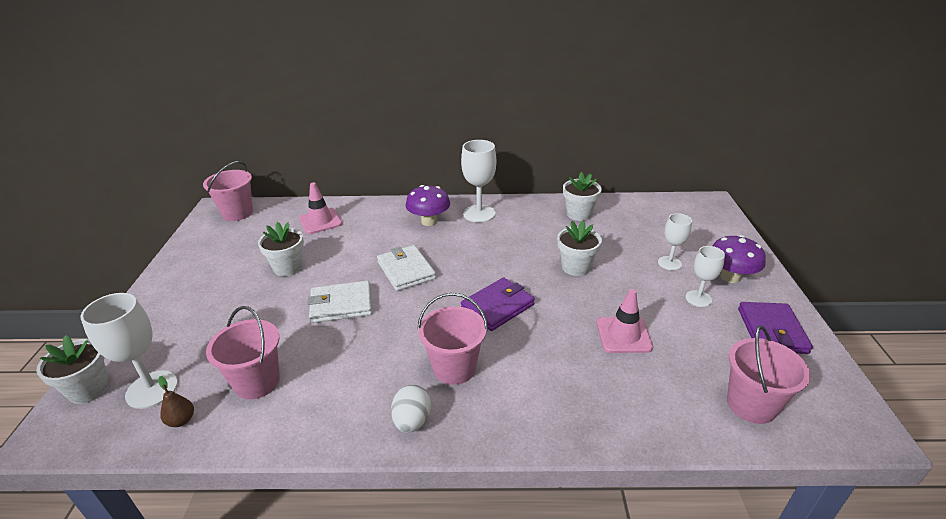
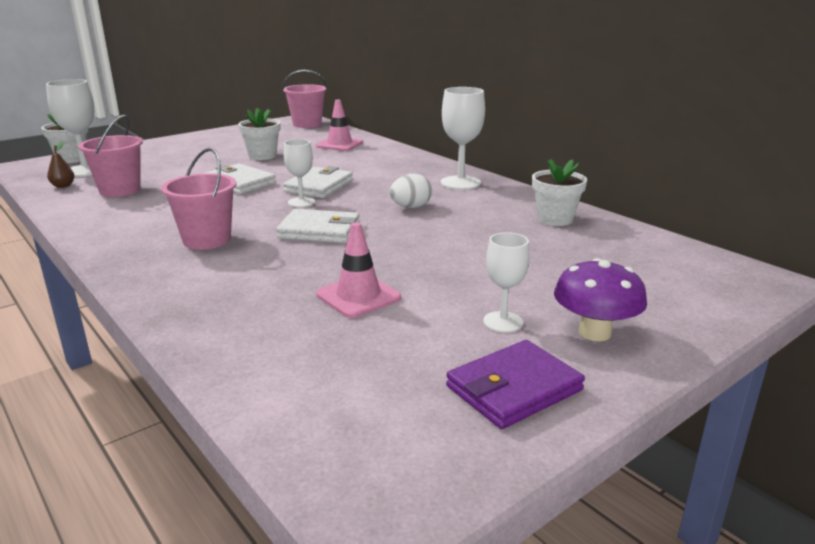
camera: 50 degrees right, 10 degrees down
white egg [391,384,431,433] -> white egg moved to [390,174,432,208]
purple mushroom [405,185,450,226] -> none
purple wallet [461,277,535,331] -> white wallet [276,209,360,243]
white flower pot [557,221,602,276] -> none
white goblet [658,213,692,270] -> white goblet moved to [284,139,315,207]
pink bucket [727,325,811,424] -> none

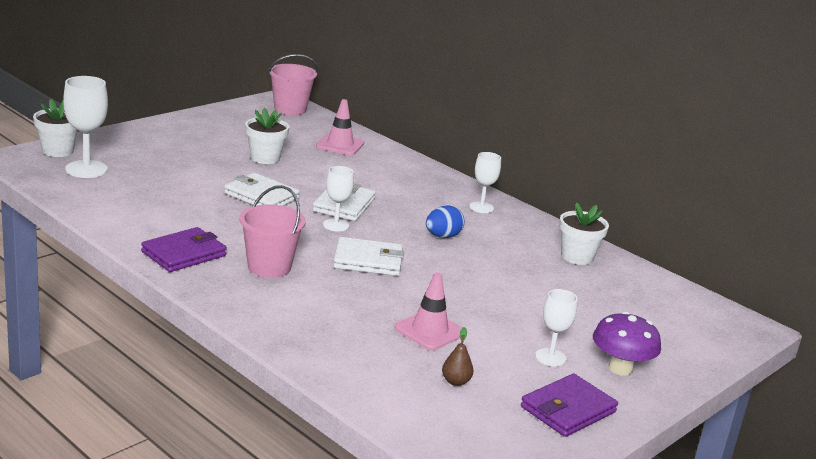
camera: 10 degrees left, 0 degrees up
brown pear [47,142,74,188] -> brown pear moved to [442,327,474,386]
pink bucket [78,115,143,197] -> none
white egg [390,174,432,208] -> blue egg [426,206,464,238]
white goblet [441,87,485,190] -> white goblet [469,152,501,213], size x0.62
none -> purple wallet [141,227,227,272]

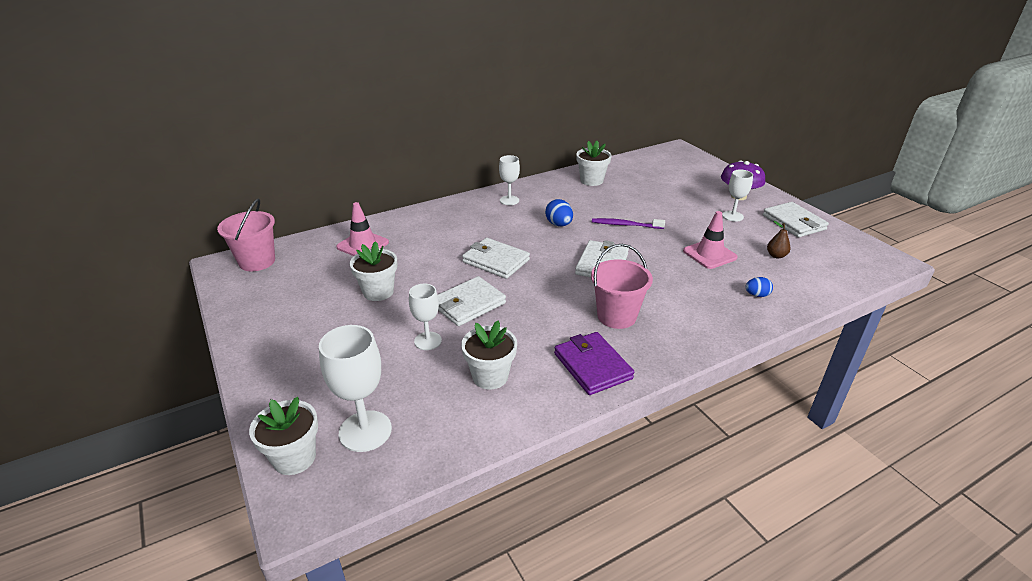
camera: 70 degrees left, 10 degrees up
white goblet [323,166,354,231] -> white goblet moved to [409,284,442,350]
purple wallet [521,374,618,437] -> white wallet [763,202,829,237]
none -> white flower pot [461,321,517,390]
none -> purple toothbrush [592,218,665,229]
none -> blue egg [745,277,773,297]

